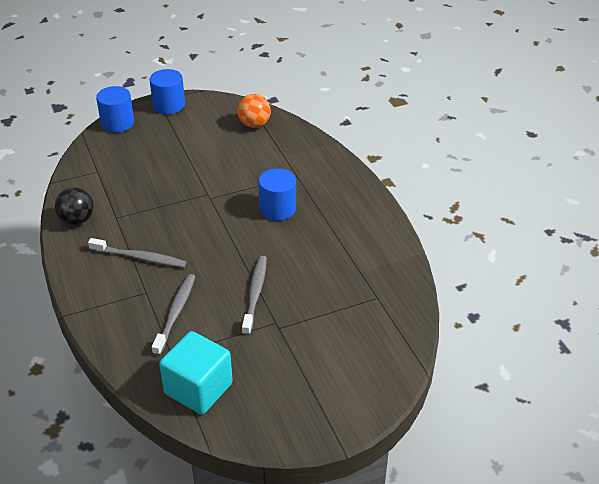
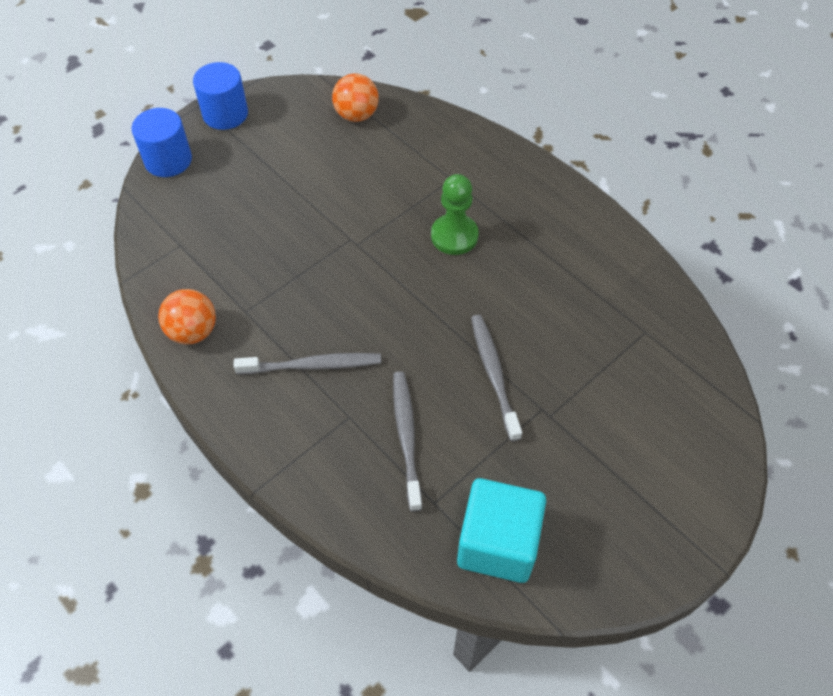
camera: 20 degrees left, 15 degrees up
black ball [55,187,94,225] -> orange ball [158,289,216,345]
blue cylinder [258,168,296,220] -> green pawn [431,174,479,255]

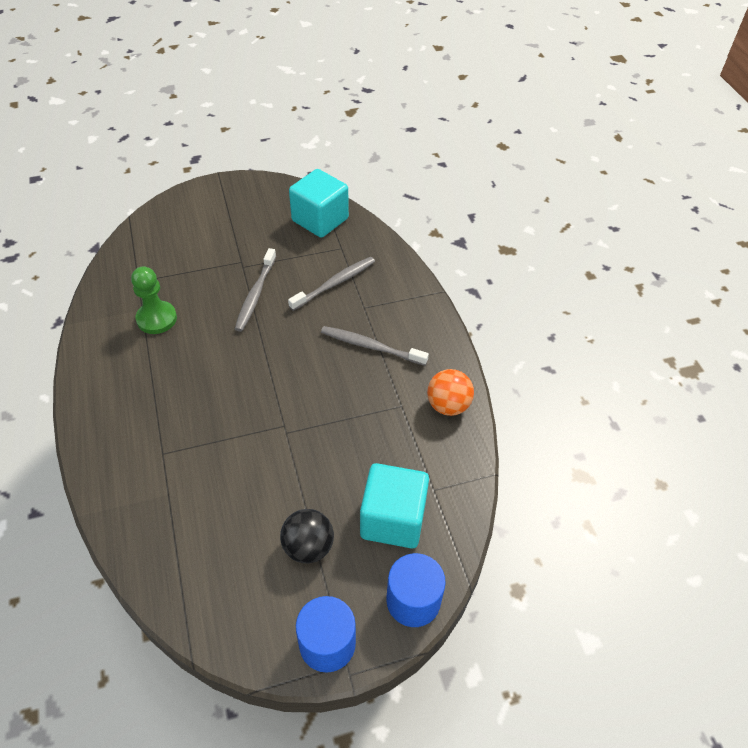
camera: 155 degrees left, 5 degrees down
orange ball [332,73,379,122] -> none
grey toothbrush [393,371,422,512] -> grey toothbrush turned 150 degrees counterclockwise [288,257,375,311]
green pawn [431,174,479,255] -> green pawn moved to [131,266,177,334]
none -> black ball [280,509,334,563]
none -> turquoise cube [360,463,429,549]

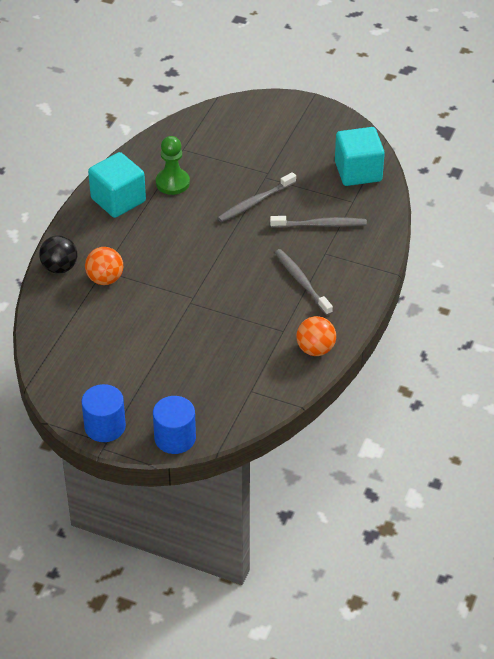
camera: 40 degrees right, 5 degrees down
black ball [280,509,334,563] -> black ball moved to [39,235,77,274]
turquoise cube [360,463,429,549] -> turquoise cube moved to [88,152,146,218]
none -> orange ball [85,247,123,285]

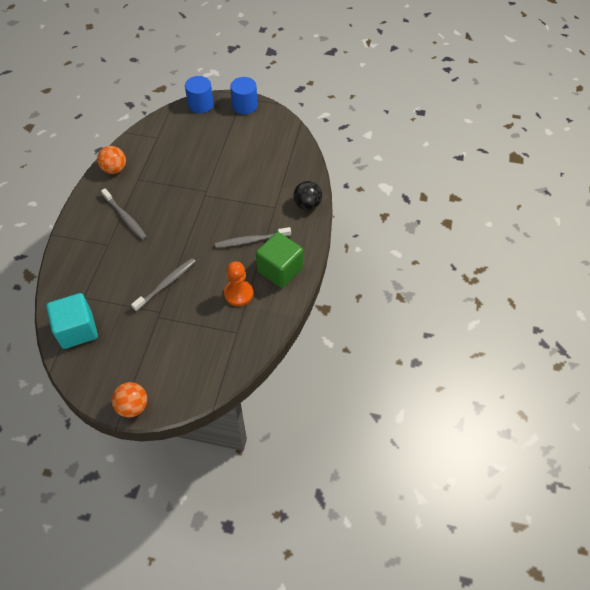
camera: 170 degrees right, 10 degrees up
orange ball [85,247,123,285] -> orange ball moved to [112,382,147,417]
turquoise cube [88,152,146,218] -> green cube [256,232,303,288]
green pawn [156,136,190,195] -> orange pawn [224,261,253,306]
grey toothbrush [270,216,367,228] -> grey toothbrush moved to [215,227,291,248]

